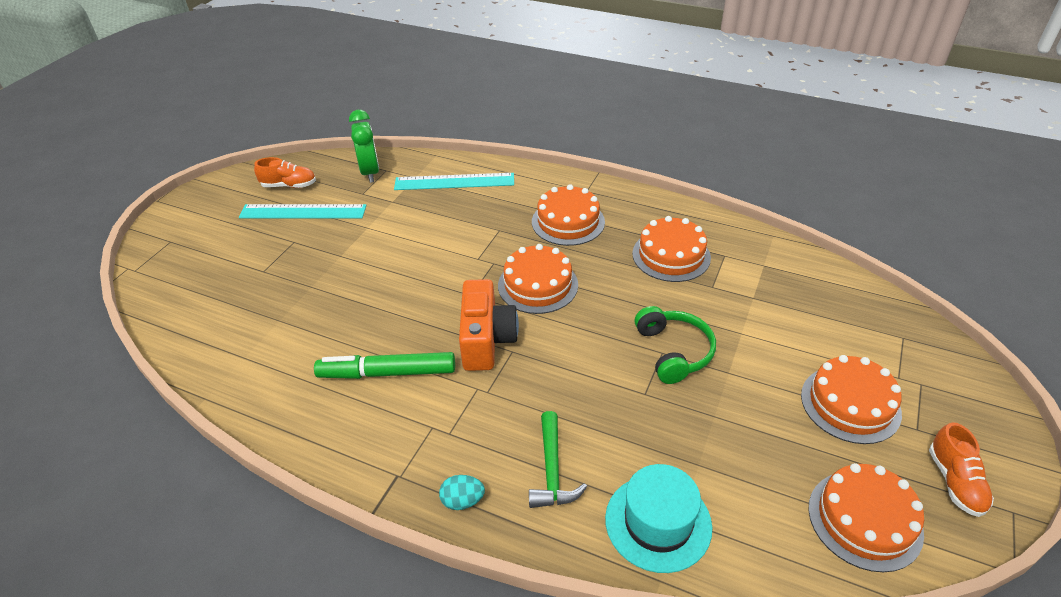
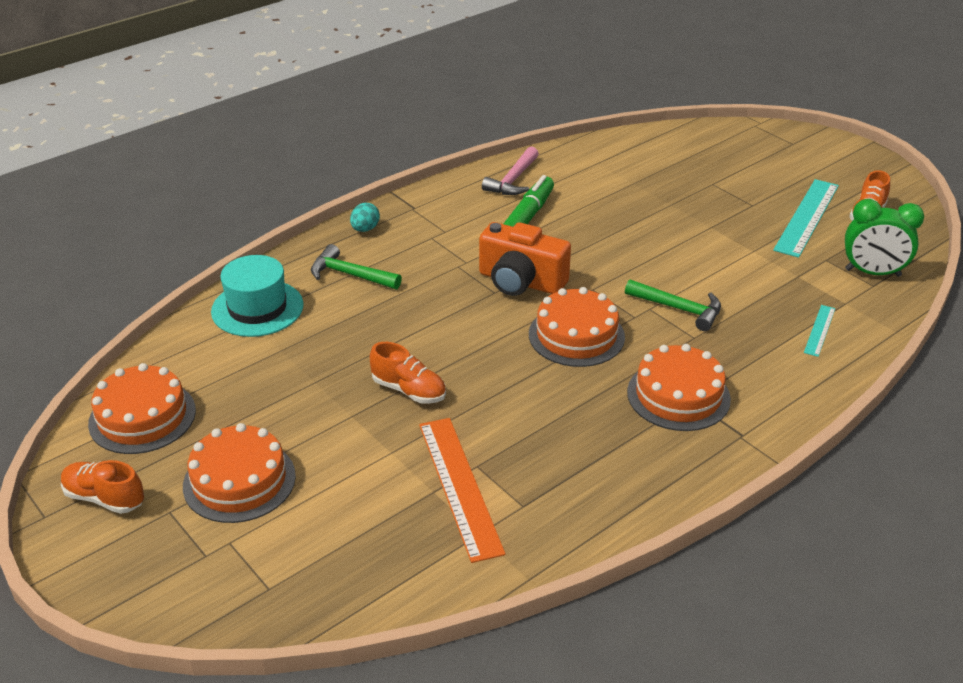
camera: 115 degrees right, 5 degrees down
turquoise ruler [394,173,514,190] -> turquoise ruler [804,305,835,357], size x0.50
orange cake [632,216,711,282] -> none
green headphones [635,306,716,384] -> orange shoe [370,342,446,404]
none -> orange ruler [419,418,506,563]
none -> pink hammer [482,147,539,195]
none -> green hammer [625,279,721,331]

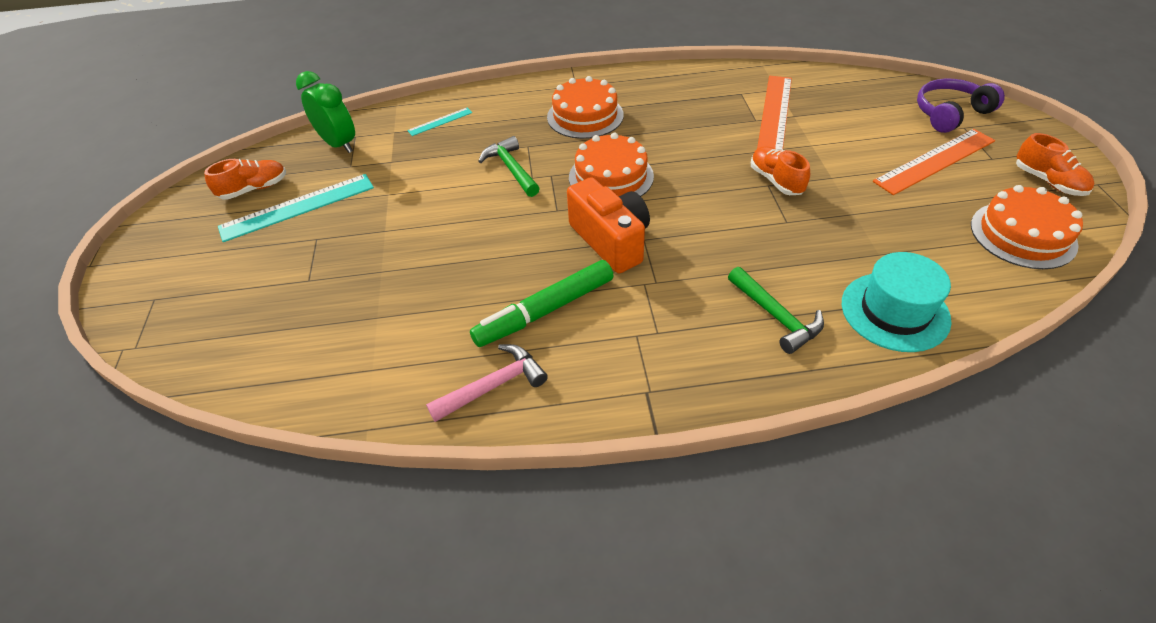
camera: 145 degrees left, 10 degrees up
orange cake [183,423,296,523] -> orange ruler [873,129,995,195]
turquoise egg [350,202,380,232] -> none
none -> purple headphones [917,78,1005,133]

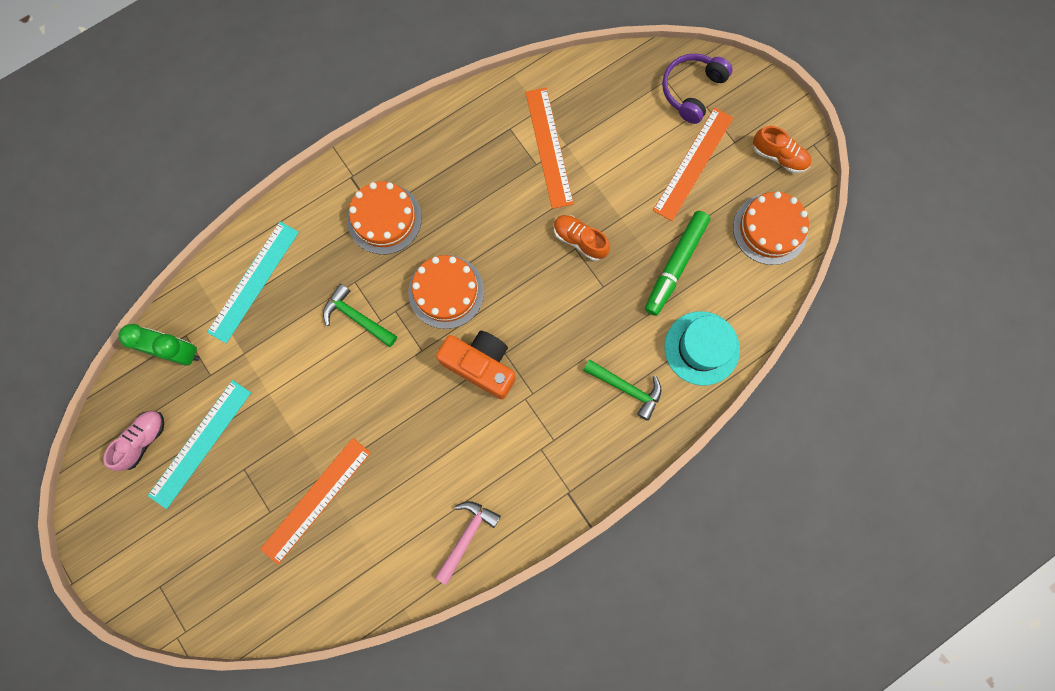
camera: 30 degrees left, 30 degrees up
orange shoe [204,159,286,200] -> pink shoe [103,411,164,471]
turquoise ruler [407,108,472,136] -> turquoise ruler [207,222,299,343], size x1.99
green marker [470,260,614,347] -> green marker moved to [645,211,710,316]
none -> orange ruler [260,438,371,565]

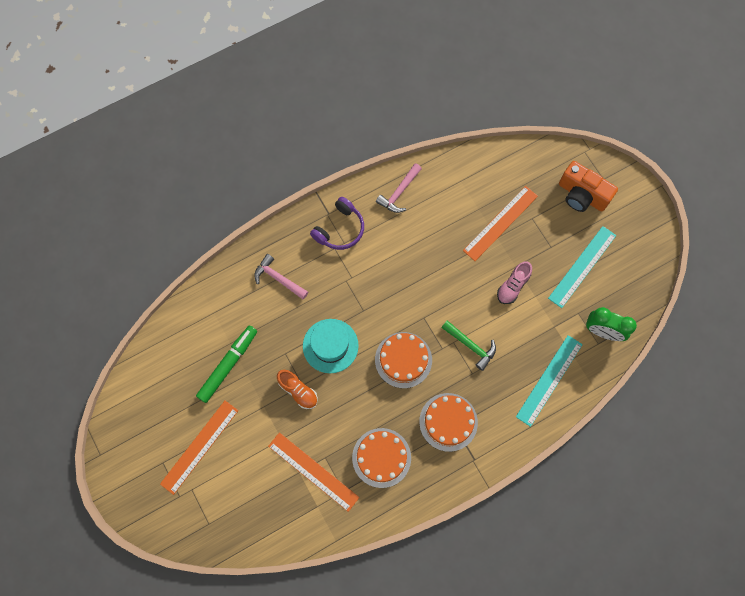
camera: 175 degrees left, 5 degrees down
pink shoe [103,411,164,471] -> pink shoe moved to [497,261,532,304]
orange camera [436,331,516,399] -> orange camera moved to [559,161,618,212]
orange ruler [525,88,574,209] -> orange ruler turned 45 degrees counterclockwise [268,432,359,512]
green hammer [583,359,662,421] -> pink hammer [254,254,308,300]
purple headphones [662,53,733,124] -> purple headphones moved to [310,197,364,250]
turquoise hat [664,311,740,385] -> turquoise hat moved to [303,319,359,373]
orange cake [733,192,809,265] -> orange cake moved to [352,428,411,488]
orange shoe [753,126,812,173] -> none

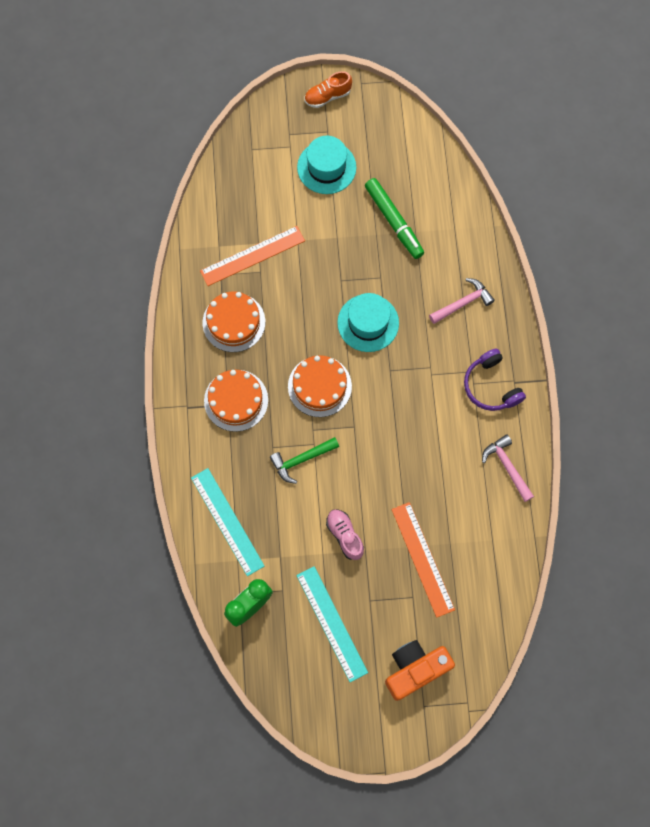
camera: 115 degrees right, 0 degrees up
orange ruler [160,401,239,495] -> turquoise hat [297,136,356,194]
orange shoe [277,370,318,409] -> orange shoe moved to [305,71,352,108]

